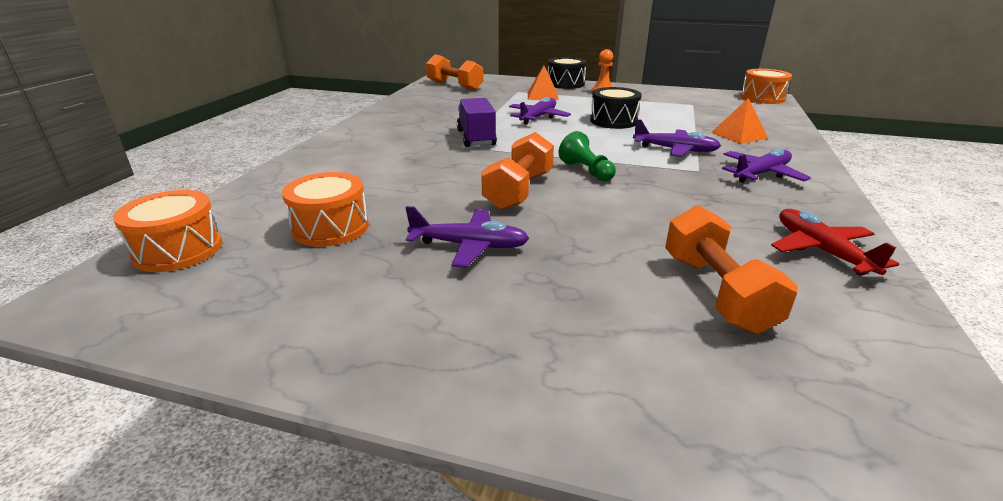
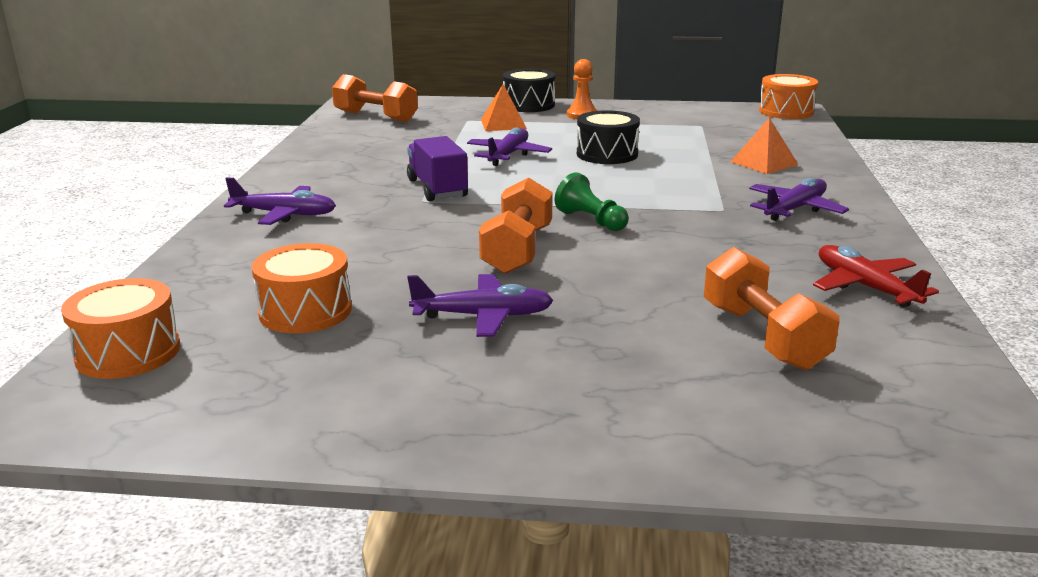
camera: 10 degrees left, 5 degrees down
purple plane [633,119,721,157] -> purple plane moved to [224,177,336,225]

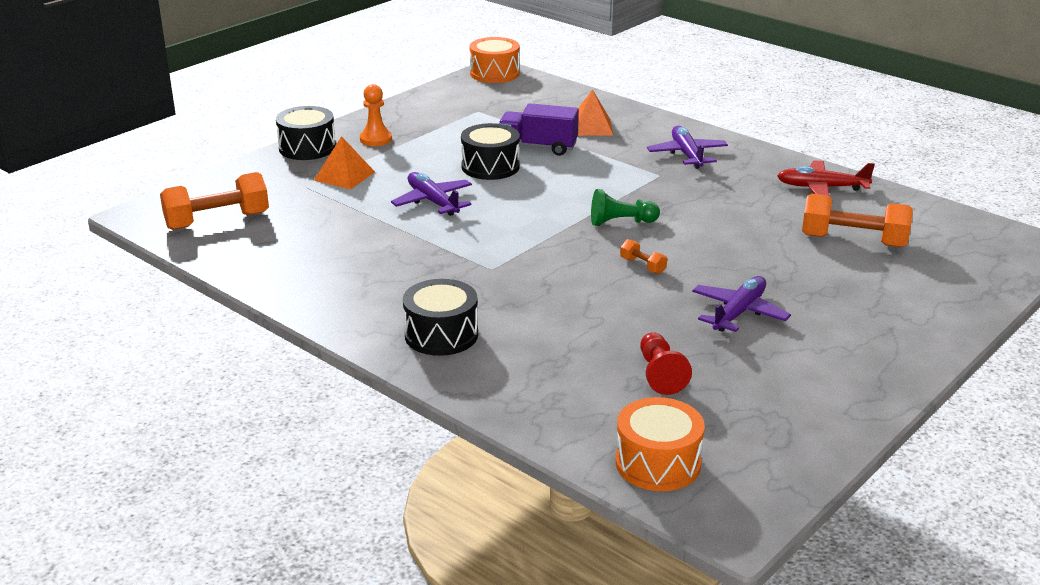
camera: 55 degrees left, 5 degrees up
purple plane [224,177,336,225] -> black drum [403,279,478,356]
orange drum [252,243,352,333] -> red pawn [640,332,692,395]
purple truck [407,136,468,201] -> purple truck moved to [498,103,579,156]
orange dumbbell [479,178,553,274] -> orange dumbbell [620,239,667,274], size x0.46

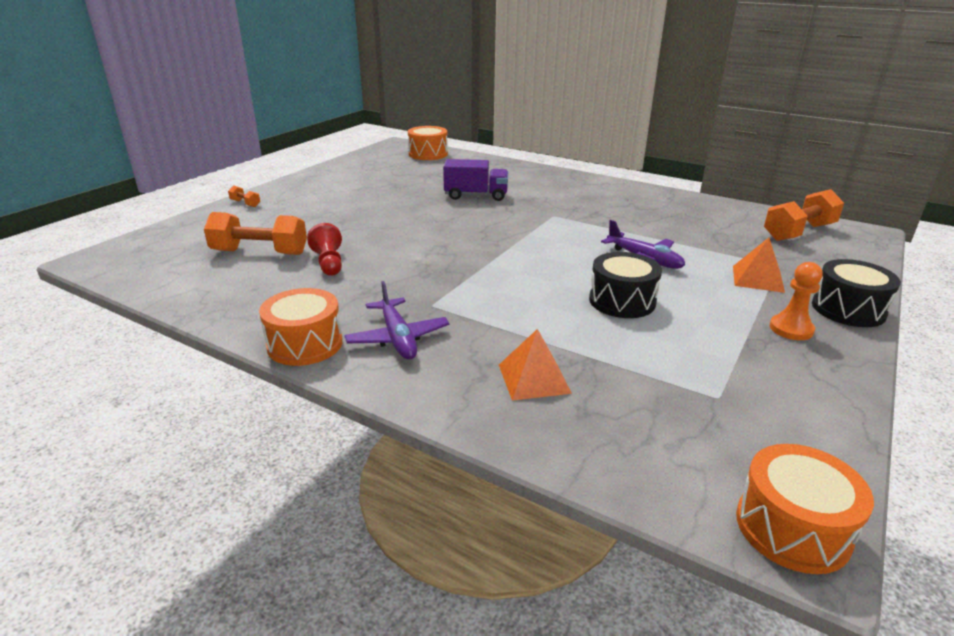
camera: 170 degrees right, 0 degrees up
black drum [403,279,478,356] -> none
purple truck [498,103,579,156] -> purple truck moved to [443,159,508,201]
green pawn [591,189,660,226] -> none
orange dumbbell [620,239,667,274] -> orange dumbbell moved to [228,185,260,207]
red pawn [640,332,692,395] -> red pawn moved to [307,223,342,276]
purple plane [692,276,791,332] -> none
red plane [777,160,875,197] -> none
none -> orange drum [259,288,343,366]

